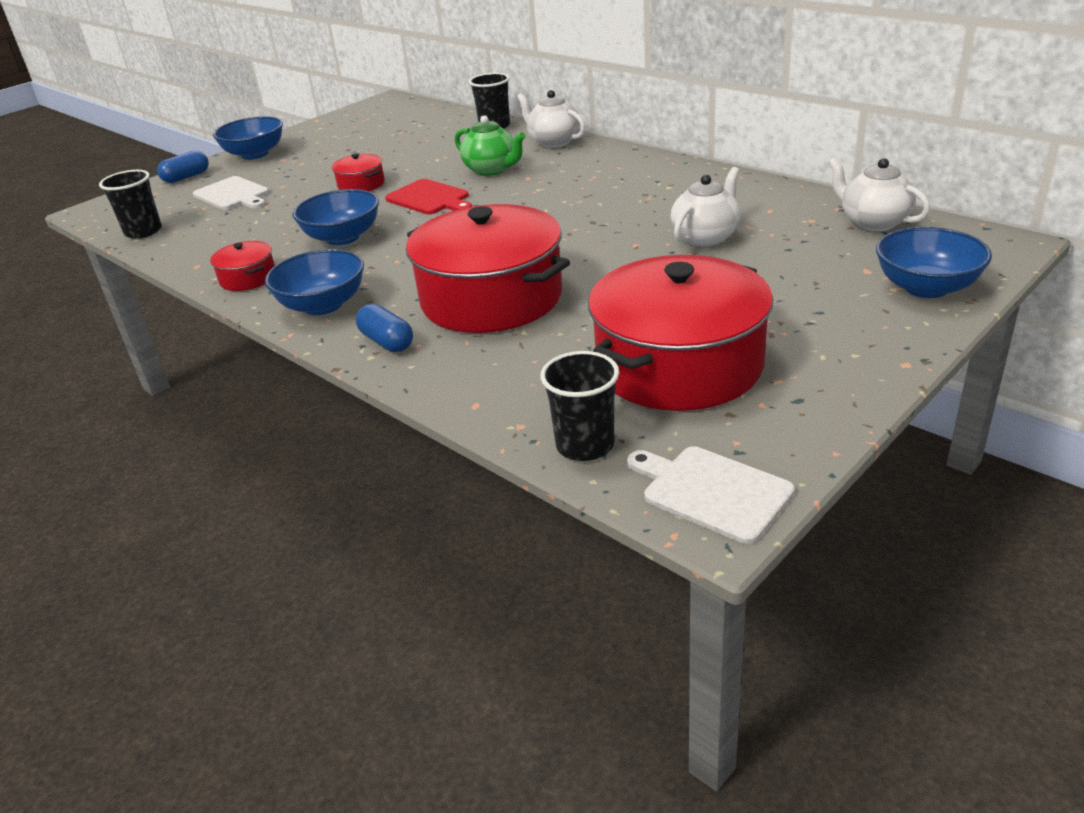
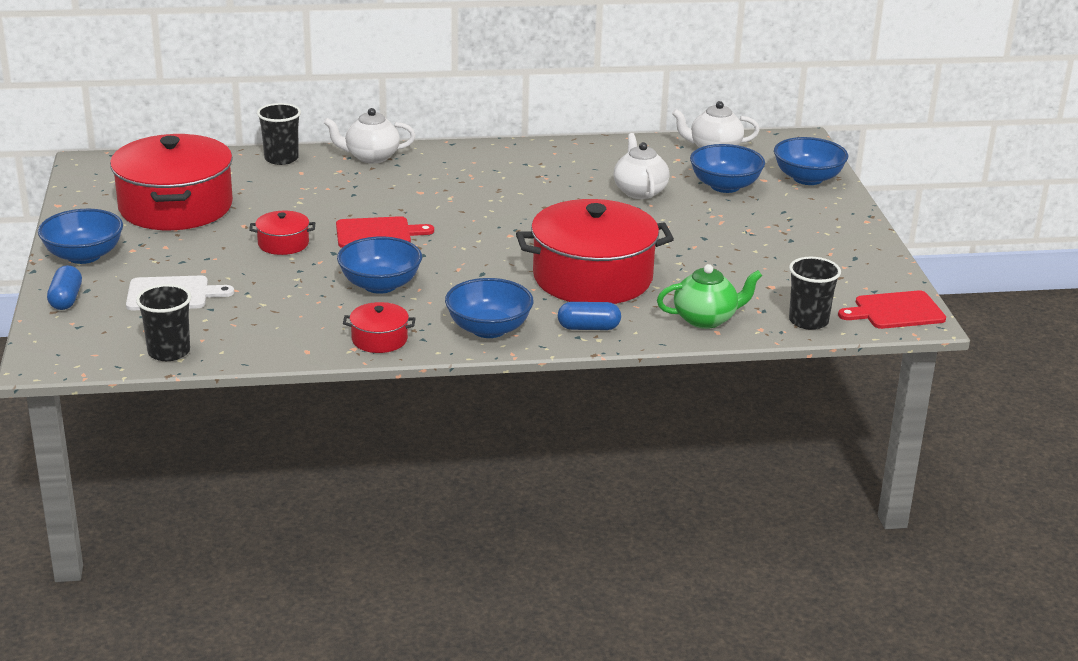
camera: 55 degrees left, 5 degrees down
green teapot [455,115,525,176] -> green teapot moved to [657,264,762,329]
red pot [588,255,773,411] -> red pot moved to [110,134,233,230]
white cutting board [627,446,795,544] -> red cutting board [838,290,946,329]
none -> blue bowl [690,144,765,193]

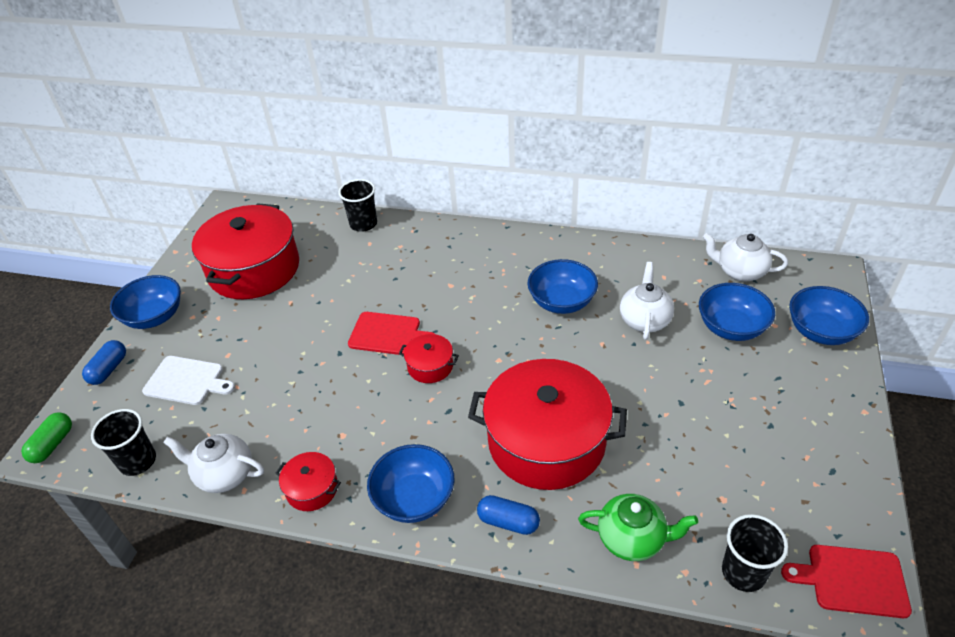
camera: 25 degrees right, 15 degrees up
red pot [249,211,315,255] -> red pot moved to [399,334,459,383]
white teapot [324,108,415,164] -> white teapot moved to [163,434,264,493]
blue bowl [337,237,422,294] -> blue bowl moved to [527,259,598,314]
none -> green capsule [21,412,72,463]

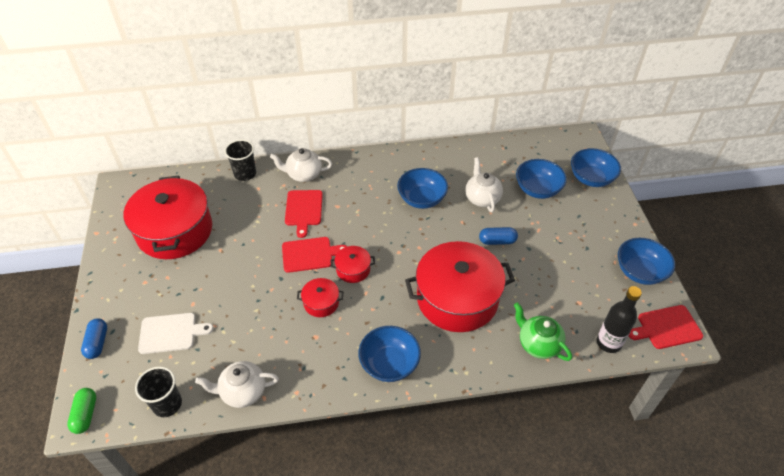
camera: 25 degrees left, 5 degrees up
blue bowl [110,275,181,329] -> blue bowl moved to [618,238,675,285]
red pot [275,452,341,511] -> red pot moved to [297,278,343,317]
blue capsule [477,495,540,535] -> blue capsule moved to [479,227,518,245]
green teapot [578,494,698,561] -> green teapot turned 120 degrees counterclockwise [514,302,572,361]
white teapot [703,233,788,282] -> white teapot moved to [270,148,332,182]
black cup [722,514,788,592] -> black bottle [597,286,642,353]
none -> red cutting board [285,190,323,238]

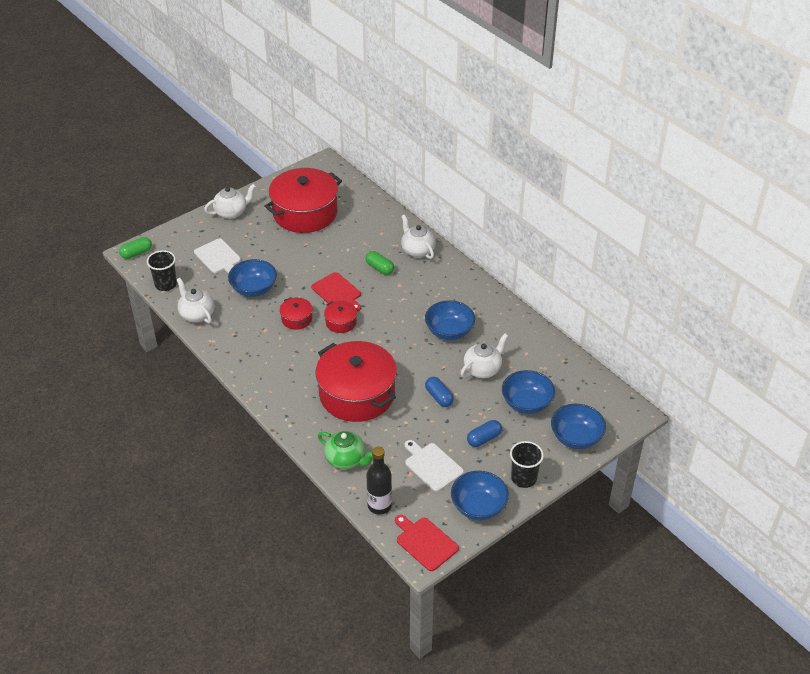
camera: 60 degrees right, 5 degrees down
blue capsule [81,318,107,359] -> blue capsule moved to [467,420,502,447]
black cup [225,140,256,181] -> black cup moved to [510,441,544,488]
red cutting board [285,190,323,238] -> green capsule [365,251,394,275]
blue bowl [358,326,421,382] -> blue bowl moved to [228,259,277,297]
green teapot [514,302,572,361] -> green teapot turned 105 degrees clockwise [318,431,373,469]
none -> white teapot [204,184,256,219]
none -> white cutting board [405,440,464,492]

